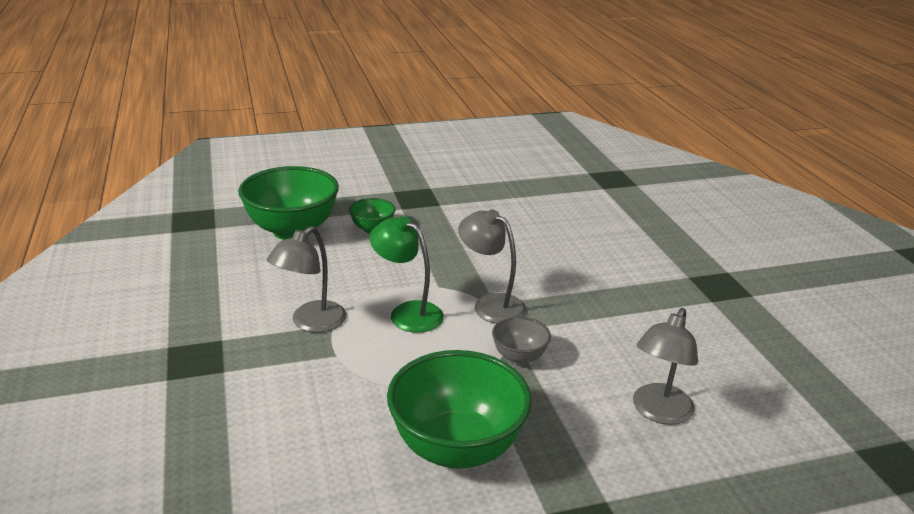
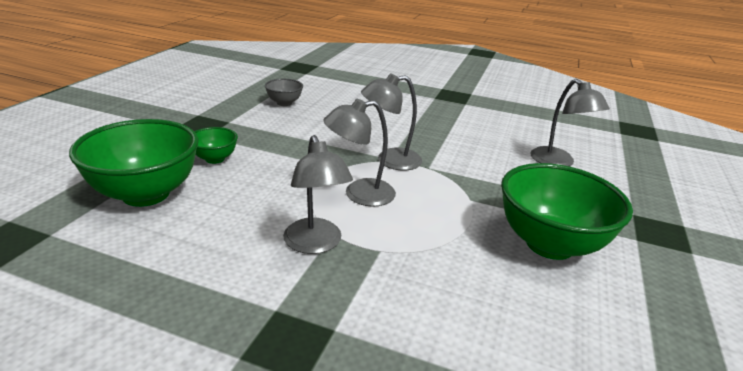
camera: 55 degrees left, 0 degrees up
green lamp [370,216,444,333] -> grey lamp [323,99,396,206]
grey bowl [492,317,551,365] -> grey bowl moved to [265,79,303,106]

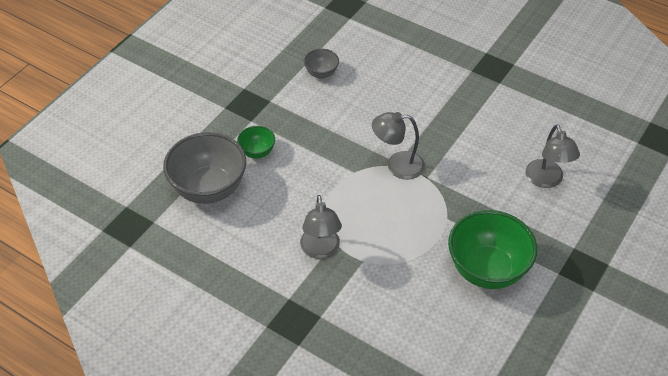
camera: 15 degrees right, 20 degrees up
green bowl [69,119,198,207] -> grey bowl [163,132,246,204]
grey lamp [323,99,396,206] -> none

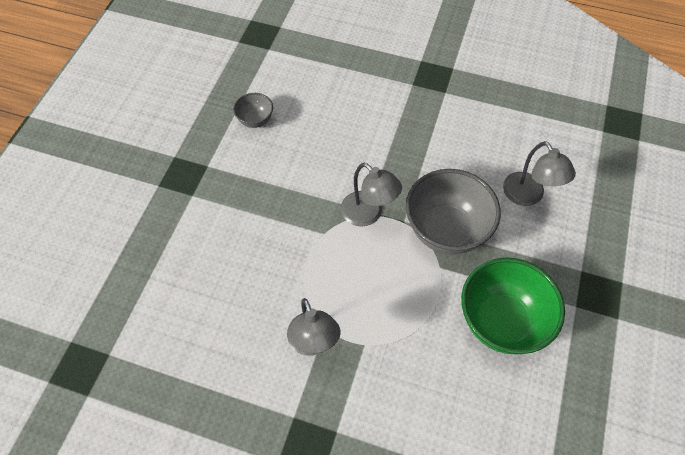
camera: 15 degrees left, 10 degrees up
grey bowl [163,132,246,204] -> grey bowl moved to [406,169,501,254]
green bowl [237,126,275,159] -> none
grey lamp [372,112,425,180] -> grey lamp turned 120 degrees counterclockwise [341,163,402,226]

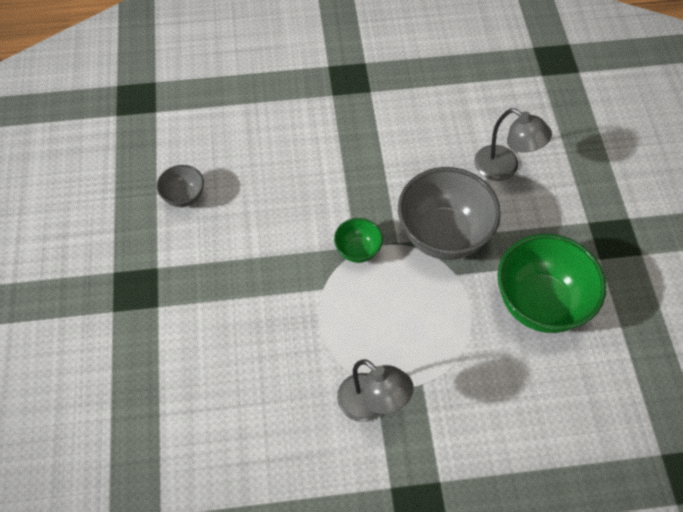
camera: 25 degrees left, 0 degrees up
grey lamp [341,163,402,226] -> green bowl [334,218,383,263]

